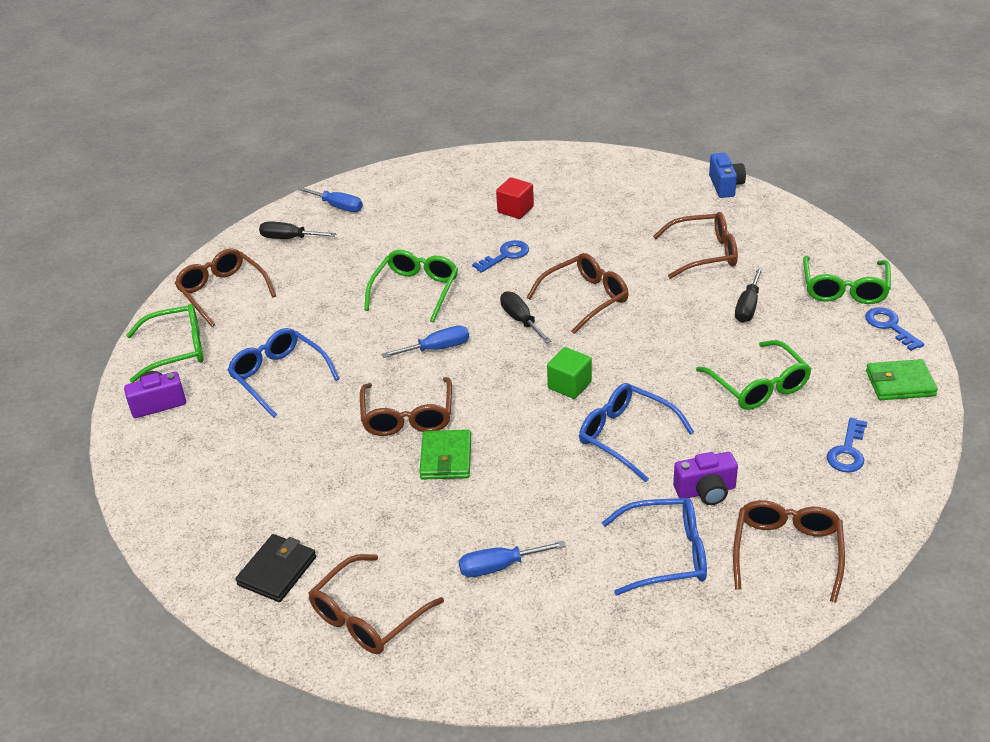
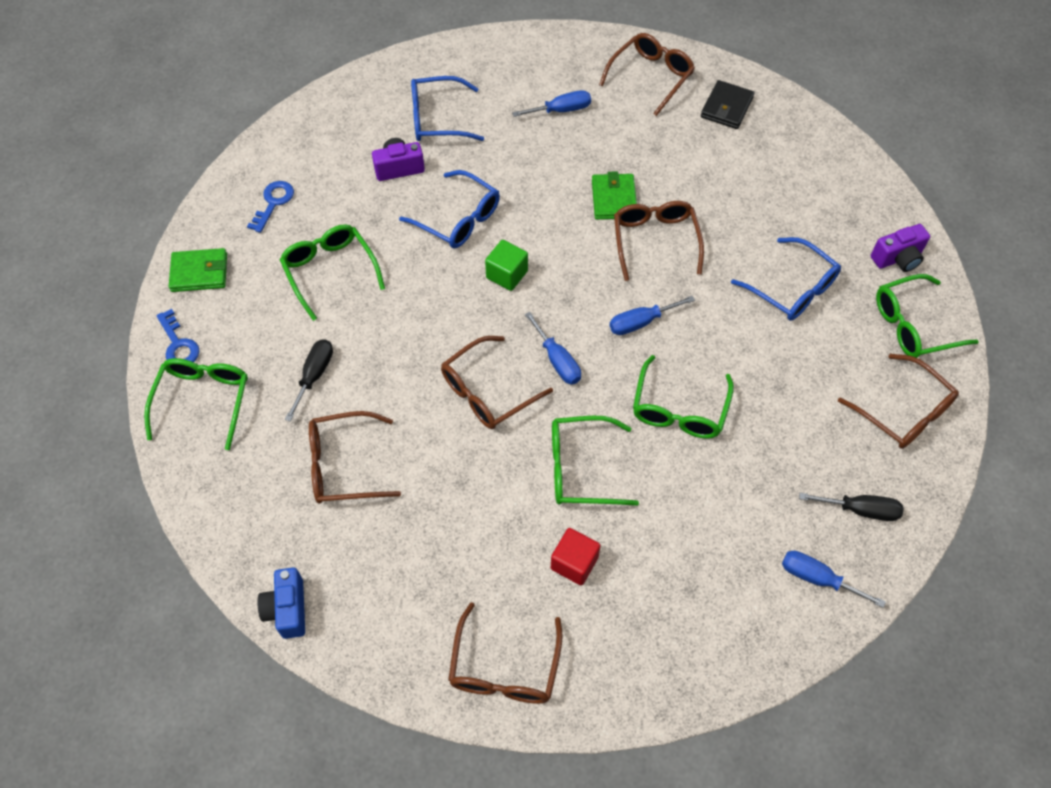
camera: 175 degrees right, 20 degrees up
blue key [472,240,529,273] -> green glasses [552,416,639,506]
black screwdriver [500,291,552,344] -> blue screwdriver [525,312,581,385]
brown glasses [733,500,845,603] -> brown glasses moved to [448,602,563,704]

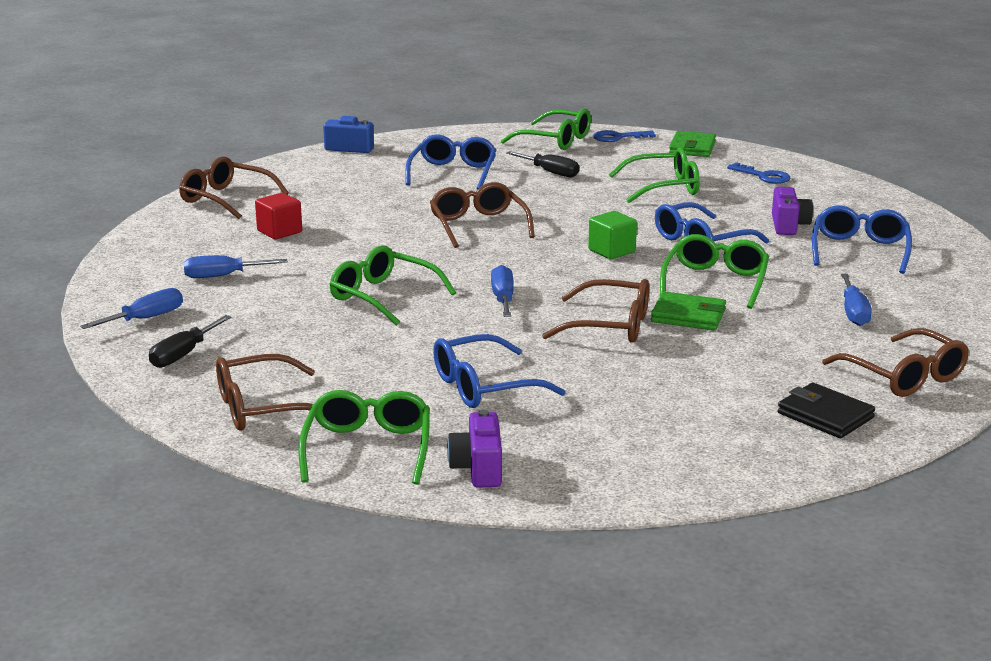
camera: 110 degrees right, 35 degrees down
brown glasses [309,411,401,504] -> blue glasses [405,134,496,190]
blue screwdriver [525,312,581,385] -> blue screwdriver moved to [184,255,288,278]
green glasses [552,416,639,506] -> green glasses moved to [660,234,769,309]

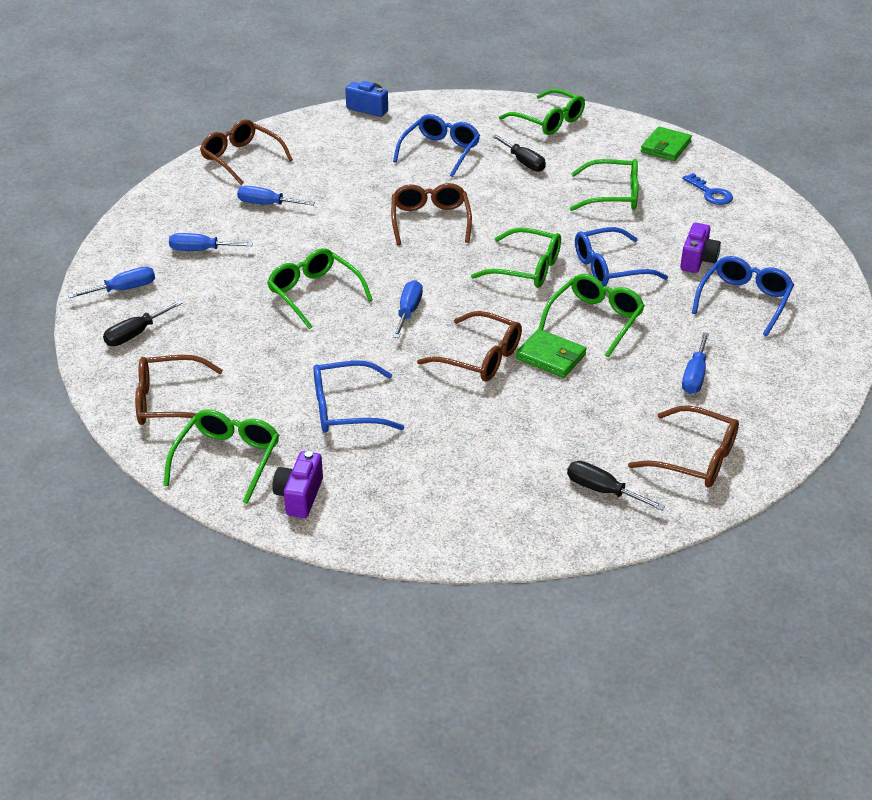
camera: 15 degrees right, 15 degrees up
red cube [255,193,302,239] -> blue screwdriver [237,186,315,206]
green cube [588,211,637,259] -> green glasses [471,227,561,288]
blue key [593,130,656,142] -> none
black wallet [778,383,875,438] -> black screwdriver [567,461,665,510]
brown glasses [822,328,969,397] -> brown glasses turned 45 degrees counterclockwise [628,405,739,487]

